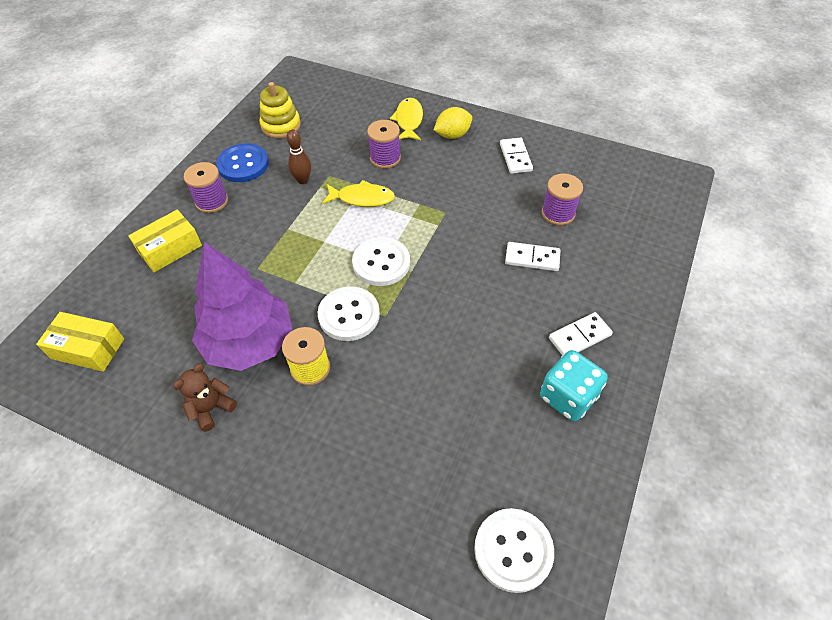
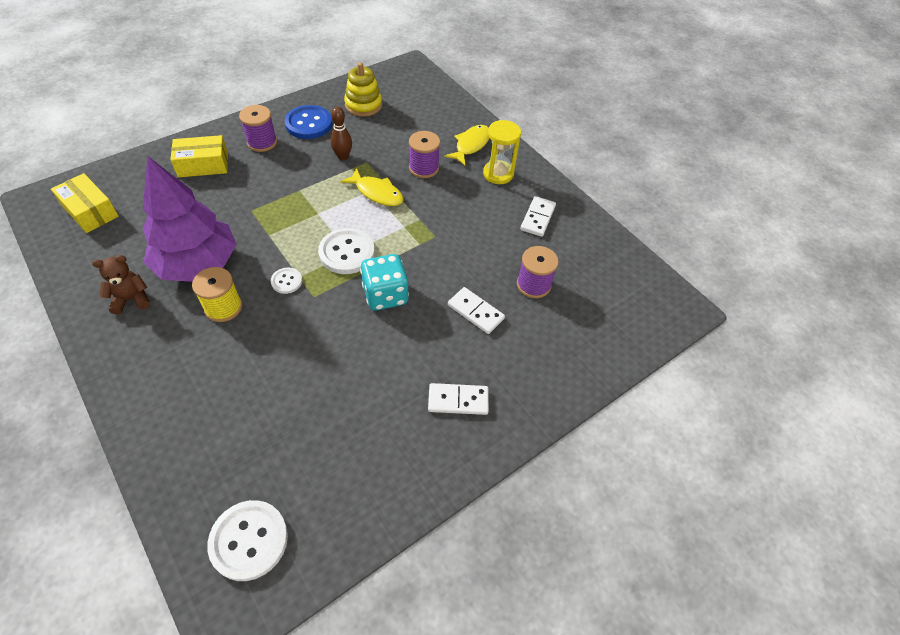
camera: 25 degrees right, 0 degrees up
white button [318,286,380,341] -> white button [271,268,302,294], size x0.53
yellow lemon [434,107,472,139] -> yellow hourglass [483,120,521,184]
turquoise dice [540,350,608,421] -> turquoise dice moved to [360,254,409,310]

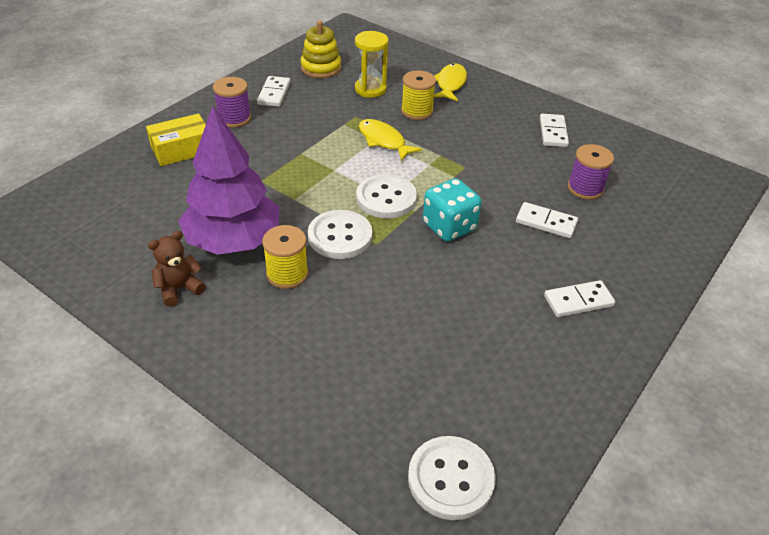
camera: 15 degrees left, 10 degrees down
yellow box [51,173,119,233] -> none
white button [271,268,302,294] -> white button [308,210,372,259], size x1.88
blue button [285,105,333,139] -> white domino [257,76,291,107]
brown bowling pin [331,107,352,160] -> none
yellow fish [340,168,403,206] -> yellow fish turned 150 degrees counterclockwise [359,119,422,161]
purple spool [409,131,440,178] -> yellow spool [401,71,436,120]
yellow hourglass [483,120,521,184] -> yellow hourglass moved to [355,31,389,98]

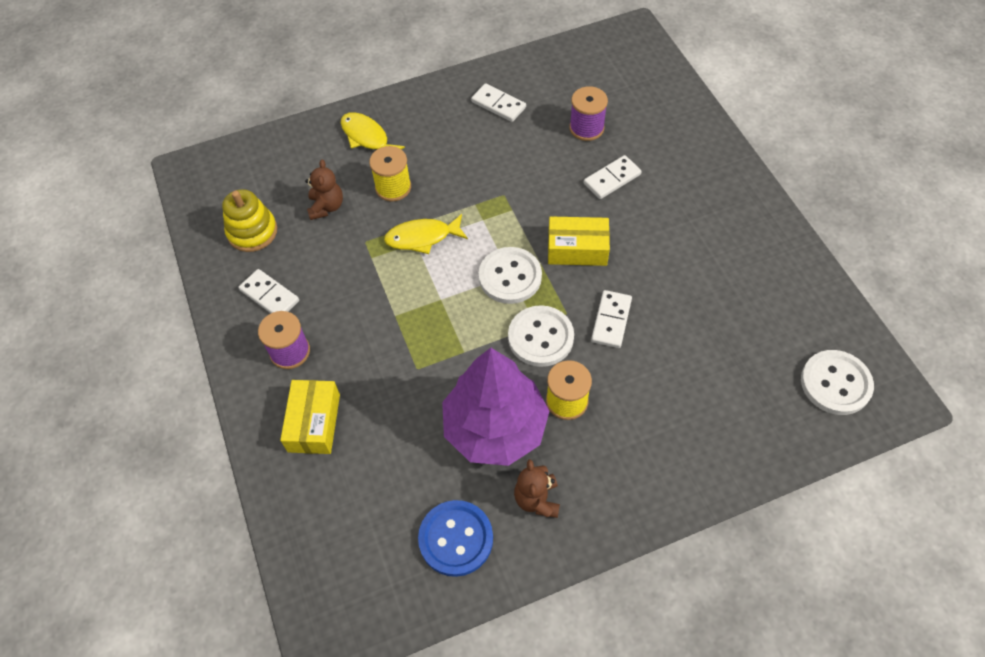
camera: 55 degrees left, 15 degrees up
yellow hourglass [355,31,389,98] -> brown teddy bear [305,160,343,220]
turquoise dice [423,178,482,242] -> yellow box [548,216,610,266]
white domino [544,280,615,317] -> white domino moved to [591,290,632,348]
none -> blue button [418,500,493,577]

